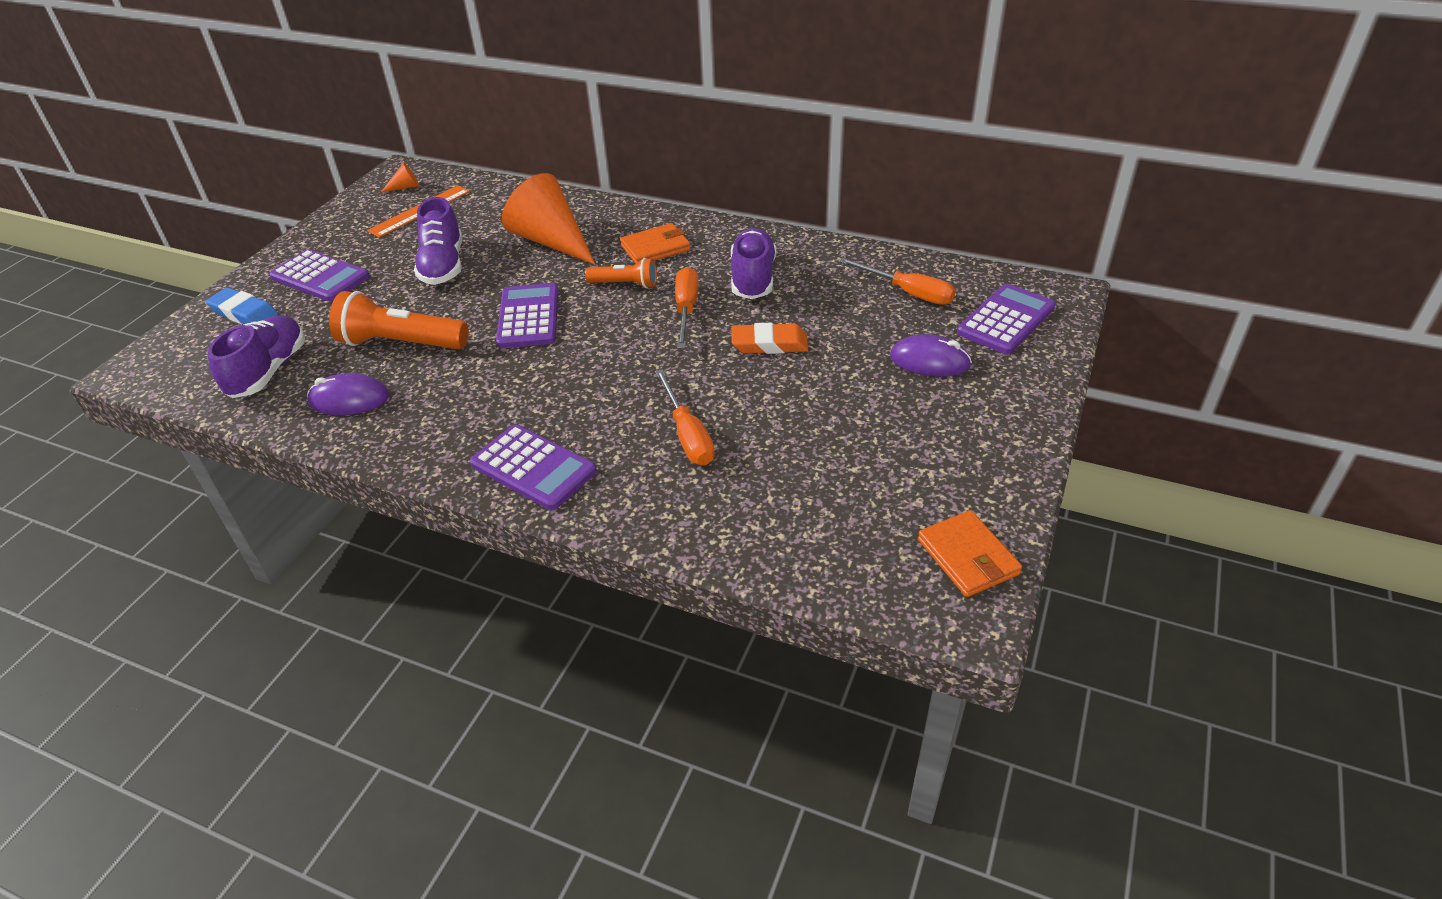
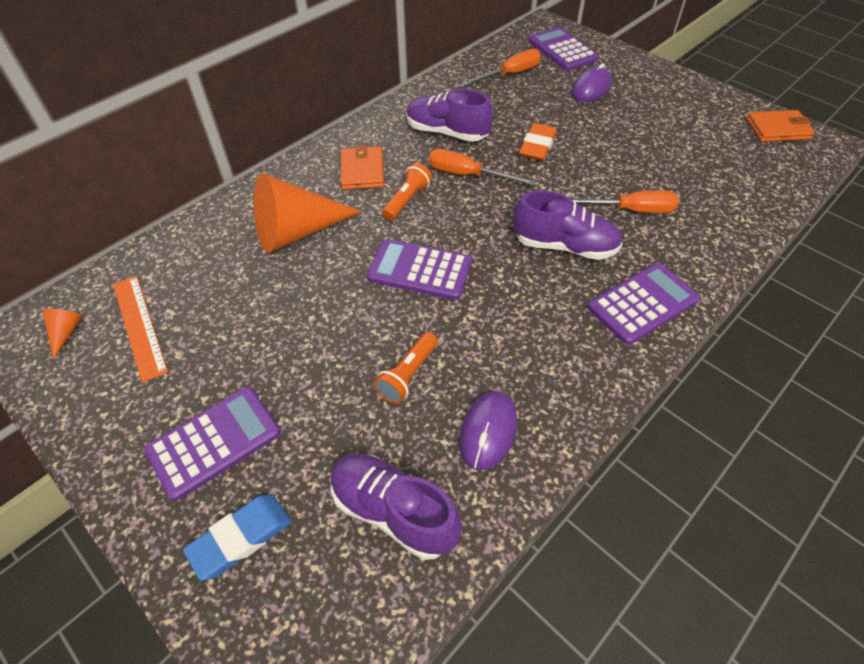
camera: 70 degrees left, 10 degrees up
orange flashlight [329,291,469,349] -> orange flashlight [374,332,438,404], size x0.58
purple shoe [414,197,462,285] -> purple shoe moved to [513,190,623,260]

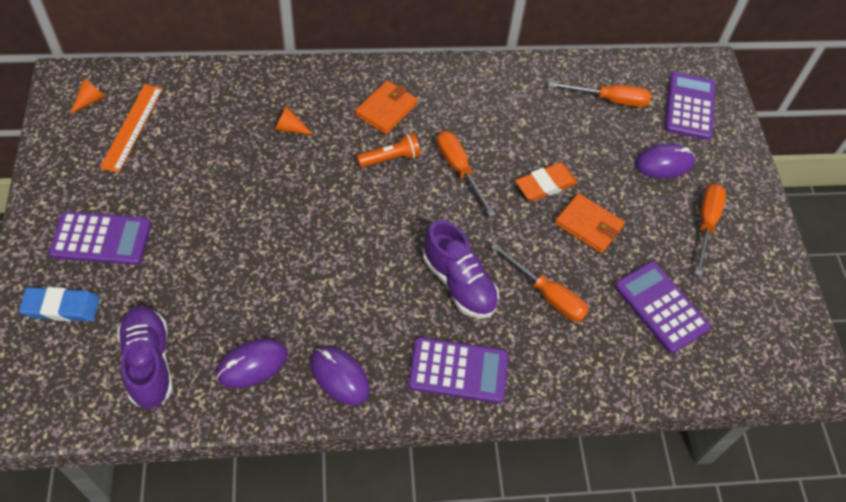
camera: 35 degrees right, 5 degrees up
orange cone [254,173,362,253] -> orange cone [275,106,314,135], size x0.40
purple calculator [367,239,472,300] -> purple calculator moved to [614,261,710,353]
orange flashlight [374,332,438,404] -> none
purple shoe [406,89,493,142] -> none
orange wallet [746,110,815,142] -> orange wallet moved to [555,193,625,253]
none -> purple mouse [310,346,370,405]
none -> orange screwdriver [695,184,726,276]

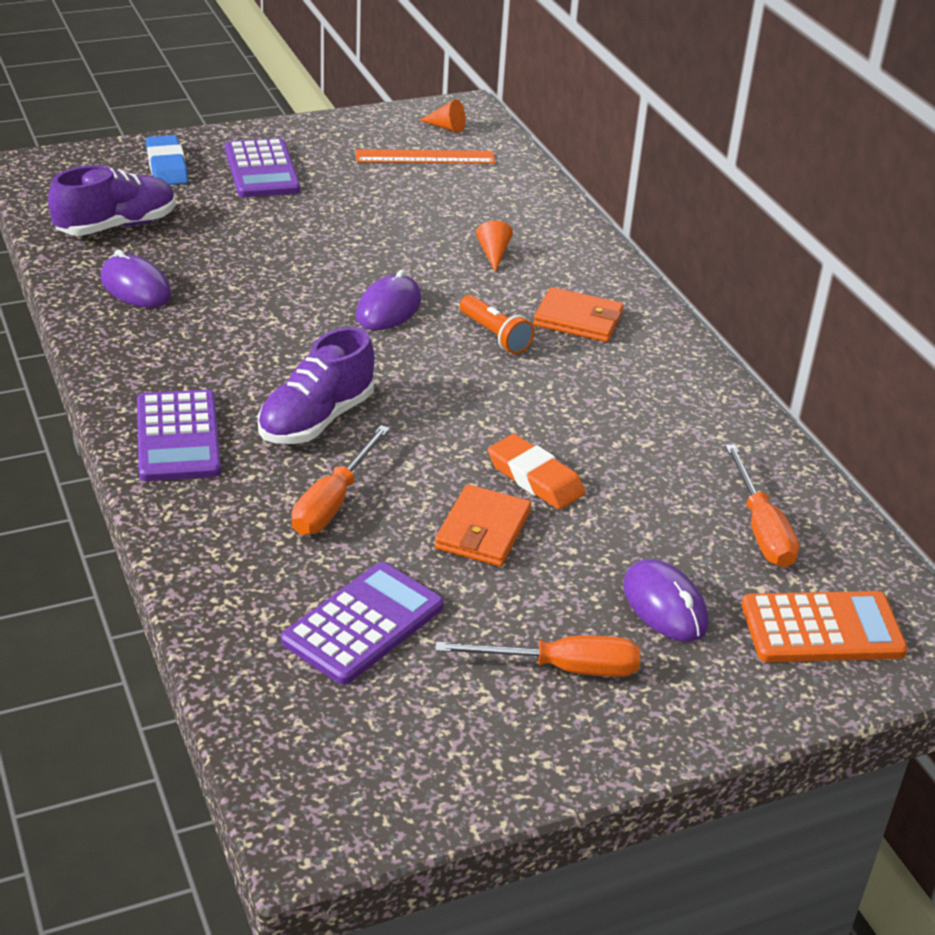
camera: 75 degrees right, 20 degrees down
purple mouse [310,346,370,405] -> purple mouse moved to [356,270,421,330]
orange screwdriver [437,131,496,217] -> none
purple calculator [665,72,716,140] -> orange calculator [741,591,908,662]

